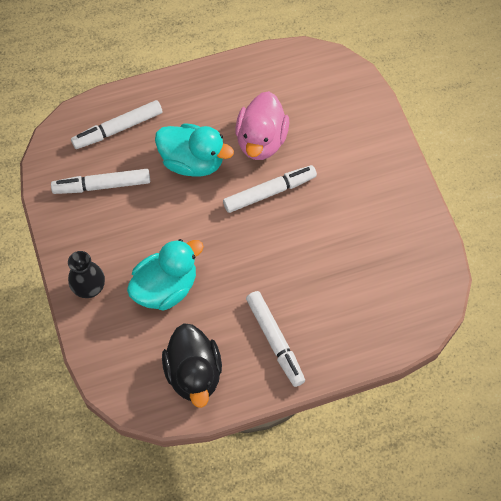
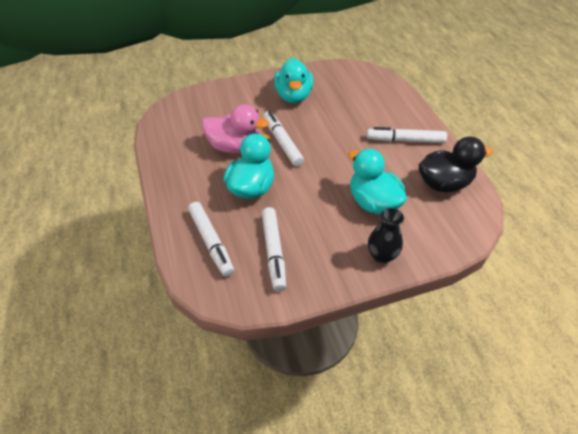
camera: 90 degrees left, 15 degrees down
white marker [246,291,305,387] -> white marker turned 150 degrees counterclockwise [367,127,447,143]
none -> turquoise duck [274,58,313,103]

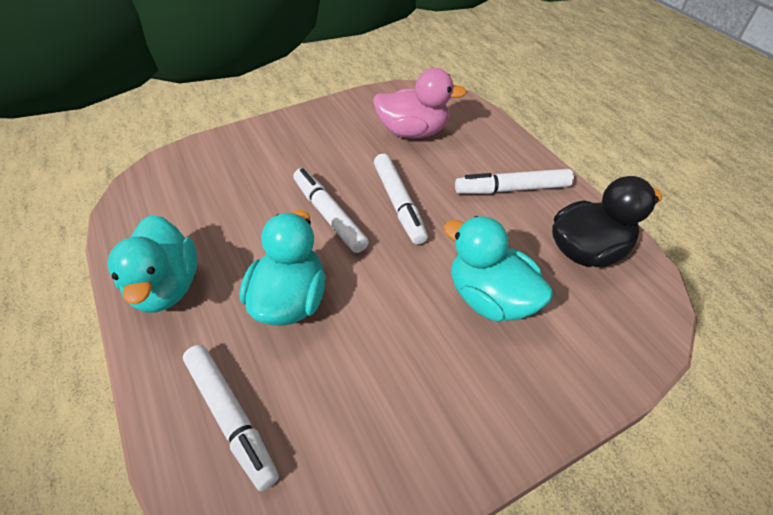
camera: 10 degrees left, 0 degrees up
pink duck [202,104,269,153] -> pink duck moved to [373,68,467,139]
white marker [262,207,286,291] -> white marker moved to [374,154,428,245]
turquoise duck [274,58,313,103] -> turquoise duck moved to [108,215,197,312]
black vase [368,208,404,264] -> none

